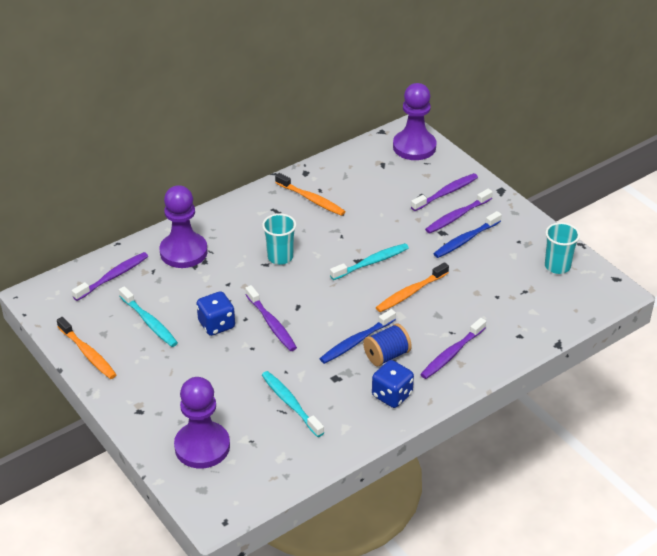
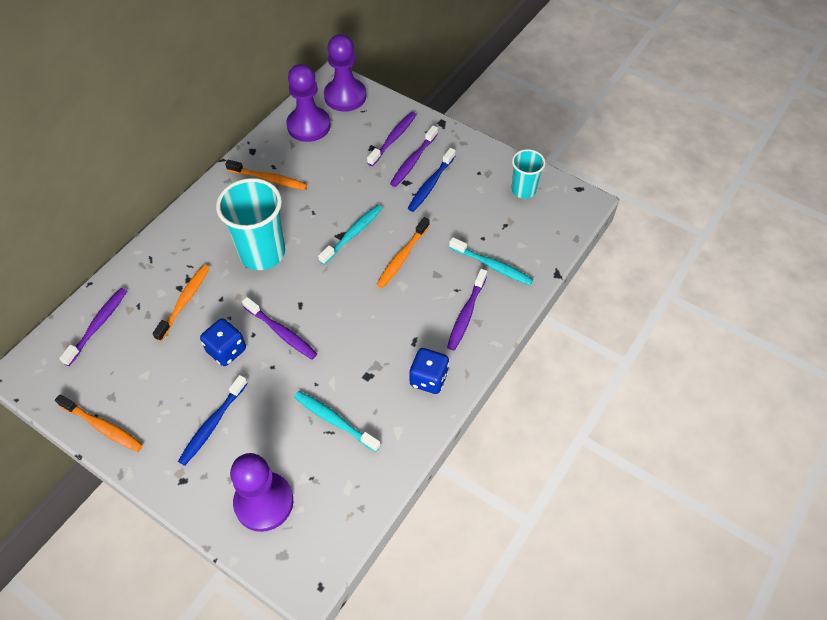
camera: 20 degrees left, 15 degrees up
turquoise toothbrush [119,286,178,347] -> turquoise toothbrush moved to [449,237,533,285]
purple pawn [160,185,208,268] -> purple pawn moved to [286,64,331,142]
turquoise cup [262,214,296,265] -> turquoise cup [216,178,285,270], size x1.77
blue toothbrush [320,309,396,364] -> blue toothbrush moved to [178,375,248,466]
blue spool [363,323,412,366] -> none
none -> orange toothbrush [153,264,210,342]

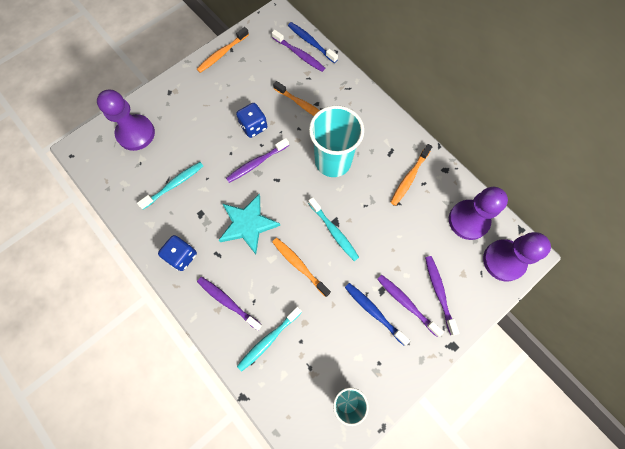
camera: 105 degrees right, 15 degrees up
blue toothbrush [178,375,248,466] -> blue toothbrush moved to [288,22,338,63]
purple toothbrush [367,112,417,166] -> purple toothbrush turned 150 degrees counterclockwise [425,256,459,335]
none -> turquoise star [219,194,280,254]

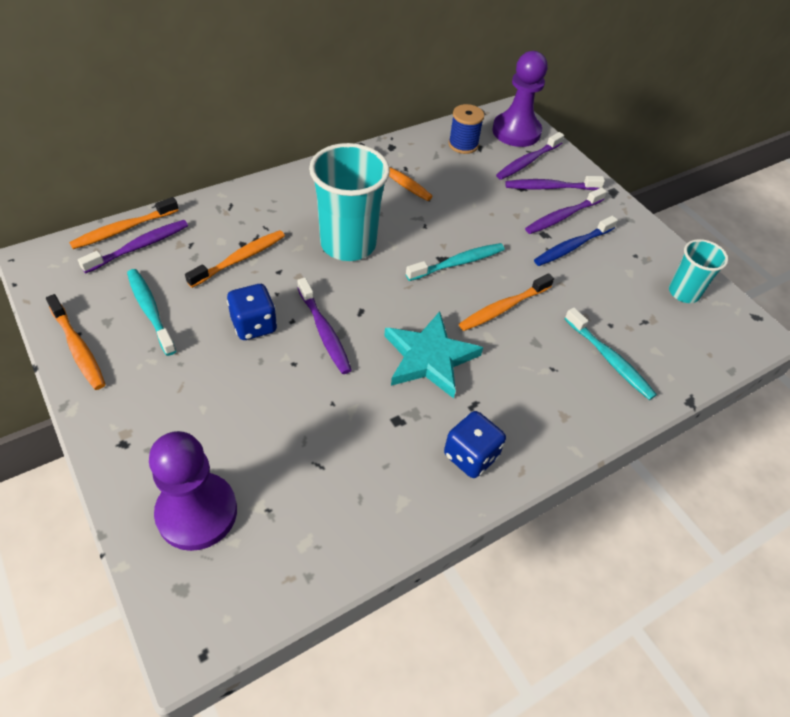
camera: 85 degrees left, 20 degrees down
turquoise toothbrush [137,162,203,210] -> turquoise toothbrush moved to [127,269,176,356]
purple toothbrush [197,277,262,331] -> purple toothbrush moved to [496,132,564,180]
blue toothbrush [288,22,338,63] -> orange toothbrush [69,197,179,249]
purple pawn [449,187,508,240] -> blue spool [448,104,484,154]

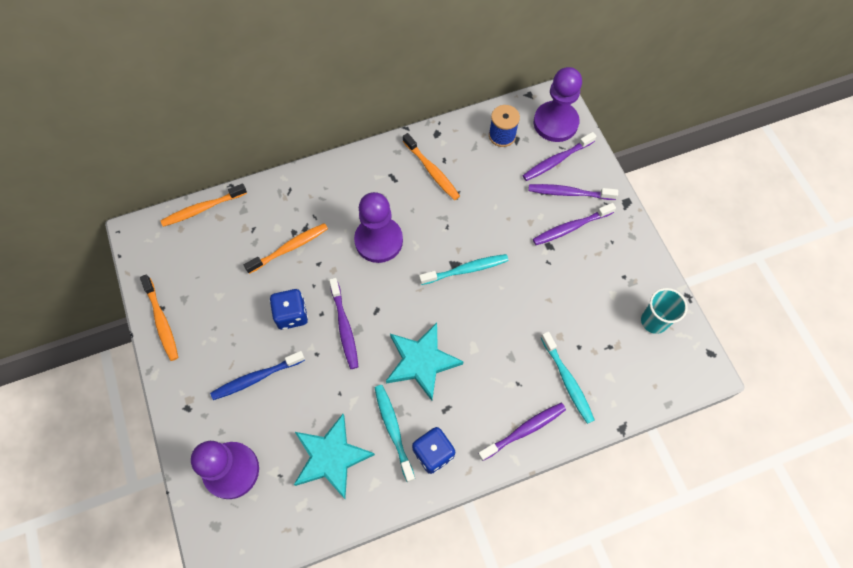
camera: 15 degrees right, 15 degrees up
purple toothbrush [78,220,188,273] -> purple toothbrush moved to [478,403,566,461]
turquoise toothbrush [127,269,176,356] -> turquoise toothbrush moved to [374,385,415,482]
turquoise cup [309,143,390,261] -> purple pawn [354,192,403,263]
orange toothbrush [459,273,554,331] -> none
blue toothbrush [534,216,618,266] -> blue toothbrush moved to [210,351,305,400]
none -> turquoise star [294,414,375,499]

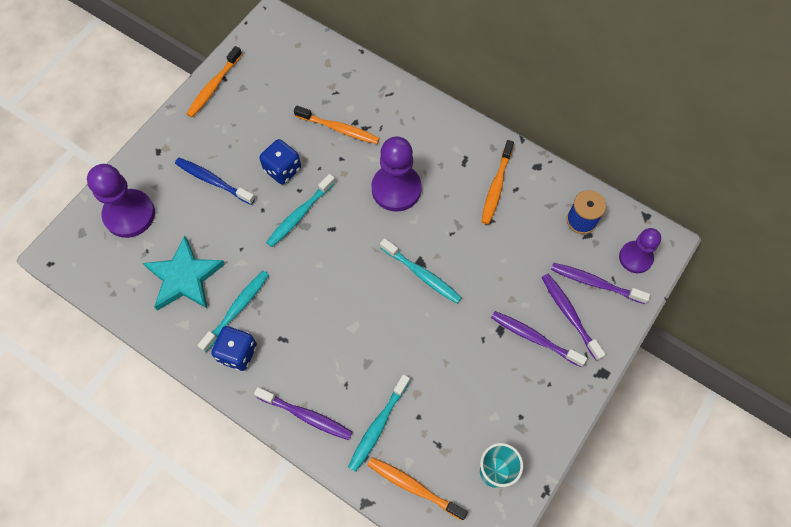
camera: 55 degrees right, 0 degrees up
orange toothbrush [160,183,247,227] -> orange toothbrush moved to [368,457,468,521]
purple toothbrush [329,278,358,369] -> turquoise toothbrush [266,174,335,247]
turquoise star [386,323,464,401] -> none
purple pawn [534,67,582,142] -> purple pawn [619,228,661,273], size x0.64

